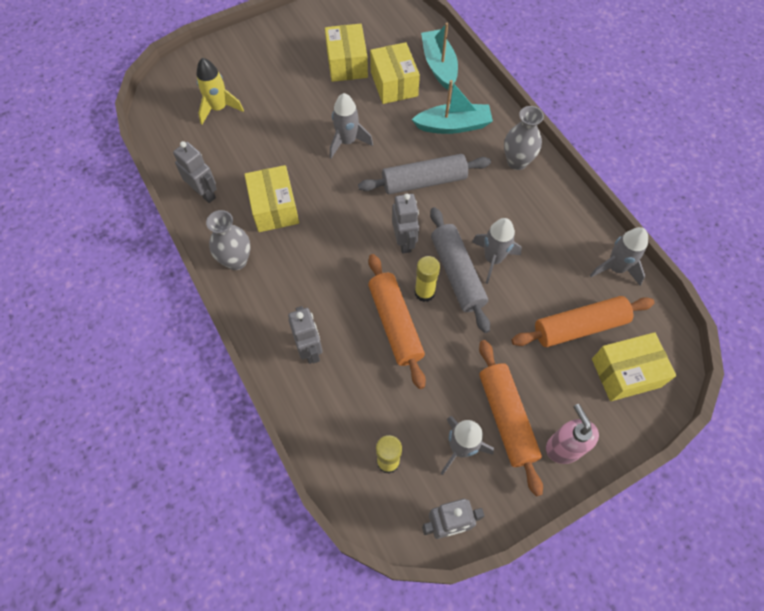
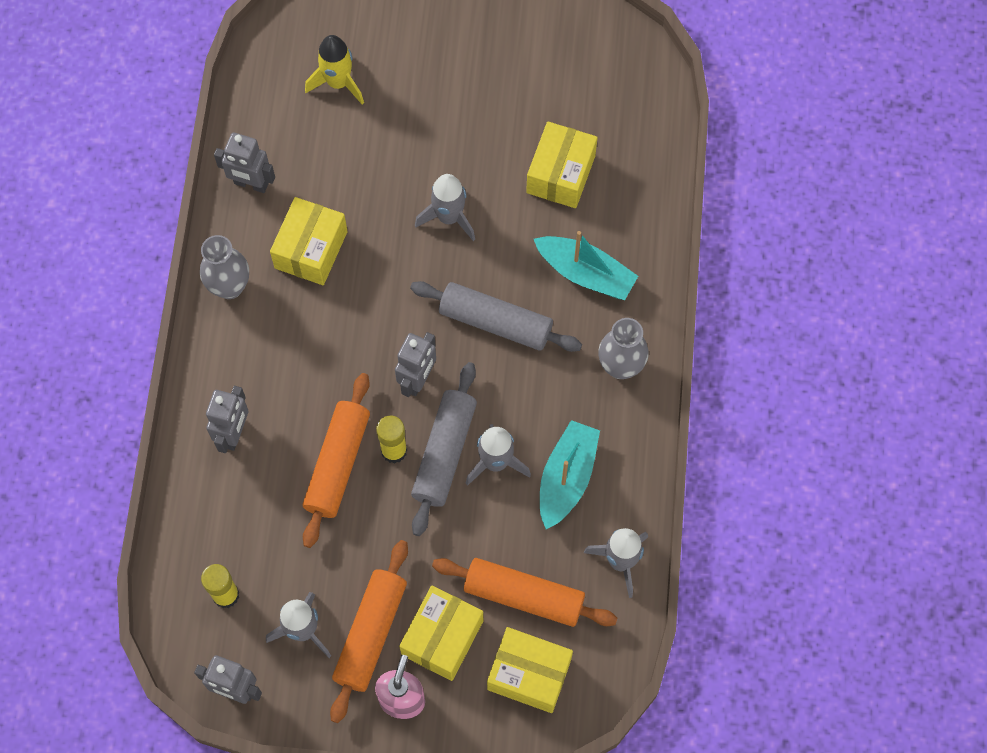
camera: 35 degrees right, 5 degrees up
grey robot [173,141,217,203] -> grey robot turned 120 degrees clockwise [214,132,275,193]
yellow box [325,24,368,82] -> yellow box moved to [399,585,483,681]
turquoise boat [421,23,458,90] -> turquoise boat moved to [540,420,600,529]

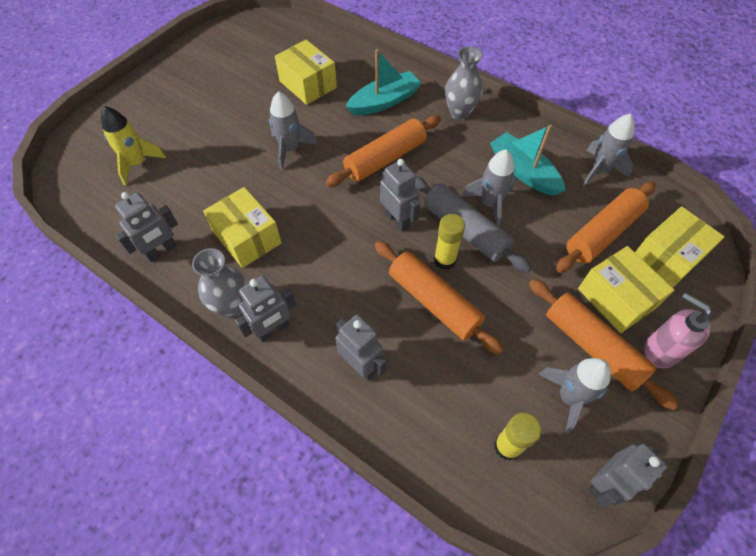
camera: 60 degrees left, 10 degrees down
grey rolling pin [410,281,582,352] -> orange rolling pin [325,115,441,187]
none -> grey robot [235,276,296,342]

